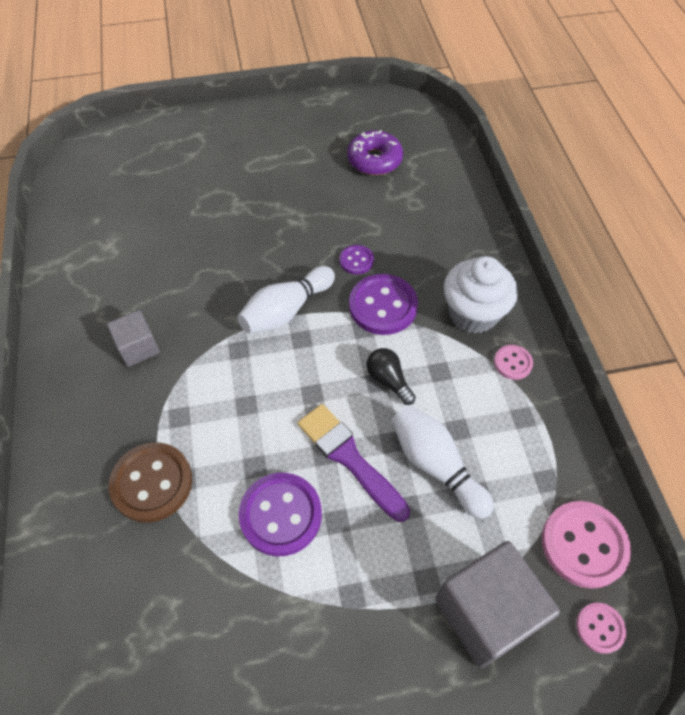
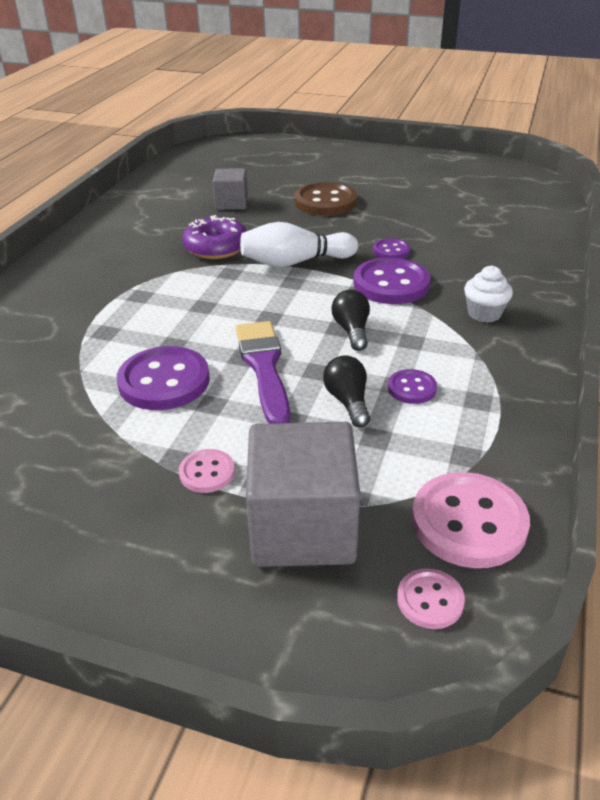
camera: 30 degrees right, 20 degrees down
grey cube [107,310,160,367] -> grey cube moved to [213,168,248,210]
brown button [109,442,192,523] -> brown button moved to [294,182,357,216]
purple donut [347,130,403,175] -> purple donut moved to [182,215,247,259]
white bowling pin [392,405,494,519] -> black light bulb [323,355,370,427]
white cupcake [444,256,518,333] -> white cupcake [464,266,513,323], size x0.57
pink button [494,345,533,380] -> pink button moved to [179,449,235,493]
none -> purple button [388,369,437,404]

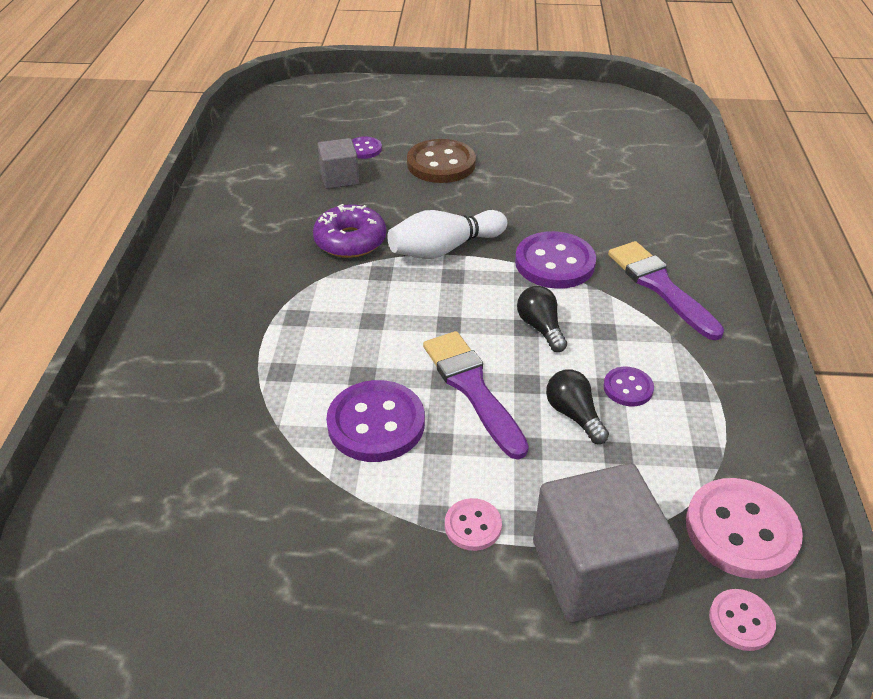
camera: 15 degrees left, 5 degrees up
purple button [373,238,410,259] -> purple button moved to [352,137,382,159]
white cupcake [464,266,513,323] -> purple brush [608,241,724,340]

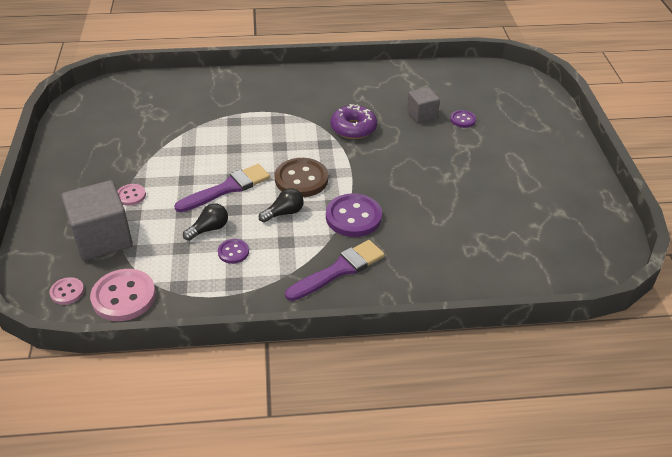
camera: 80 degrees right, 0 degrees up
purple button [326,380,425,462] -> none
white bowling pin [387,210,507,259] -> none
brown button [407,139,476,183] -> brown button moved to [275,158,328,197]

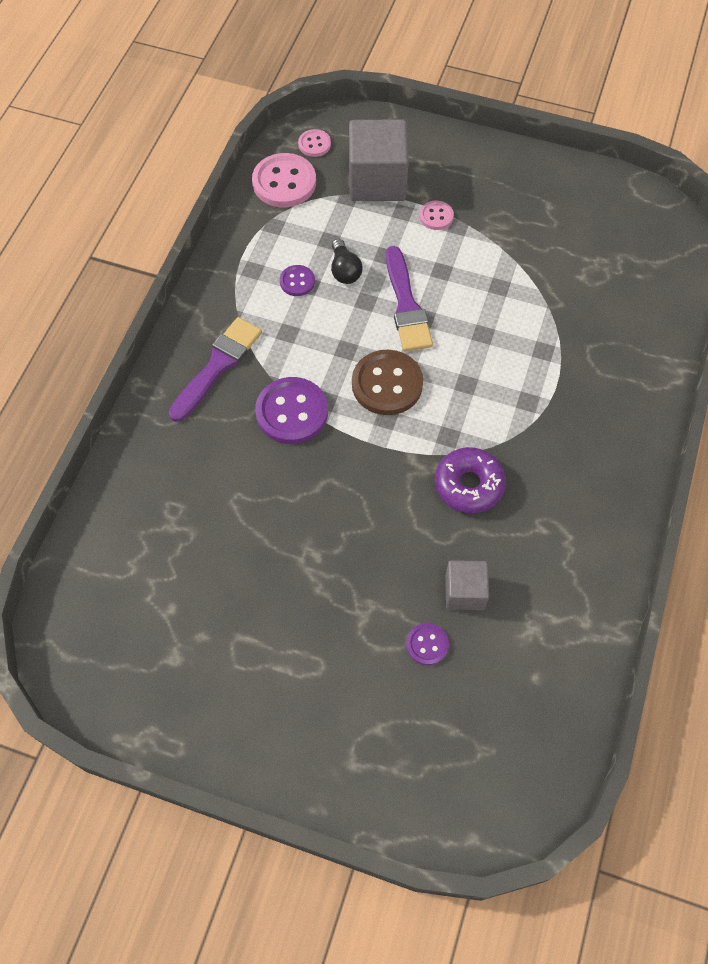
camera: 115 degrees right, 20 degrees up
black light bulb [259,188,304,223] -> none
purple brush [285,240,385,301] -> purple brush turned 135 degrees counterclockwise [169,317,262,422]

